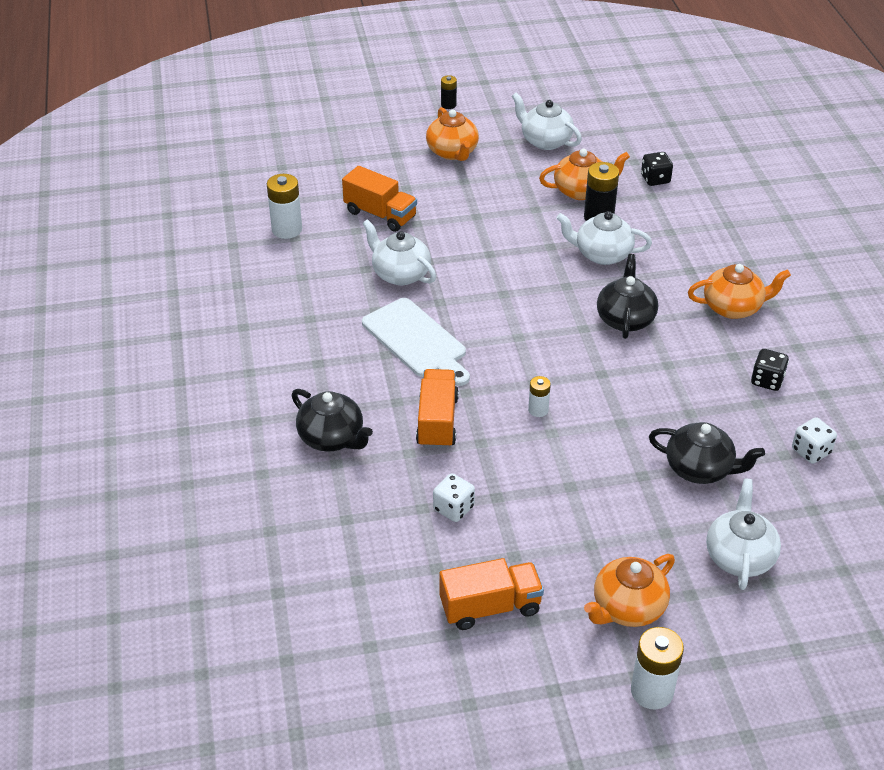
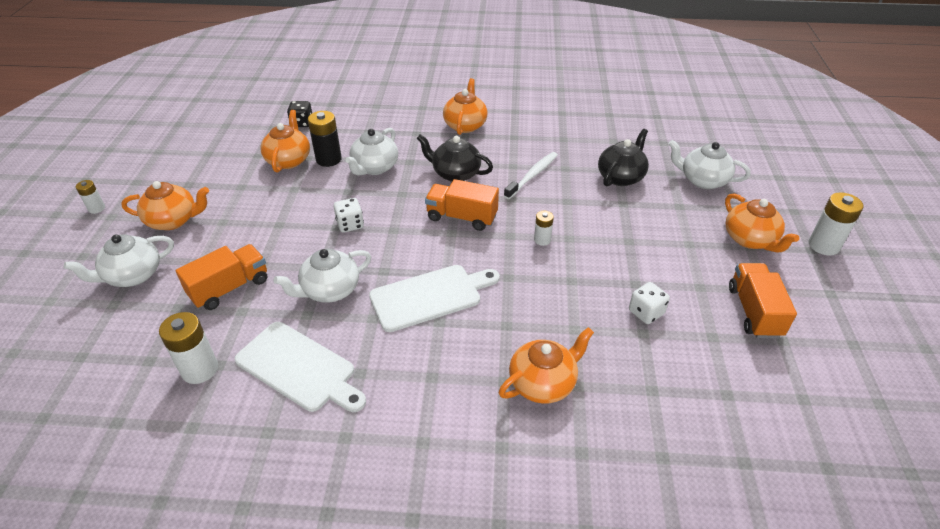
camera: 75 degrees left, 0 degrees up
black teapot [292,389,373,451] -> orange teapot [499,327,594,403]
orange truck [416,369,459,449] -> orange truck moved to [425,179,499,231]
black battery [441,75,457,109] -> white battery [76,180,105,214]
white teapot [512,93,582,150] -> white teapot moved to [64,234,174,287]
black dice [751,349,789,391] -> none
white dice [792,417,837,464] -> white dice moved to [333,198,364,233]
none -> white cutting board [234,322,366,412]
none -> white toothbrush [504,152,558,199]

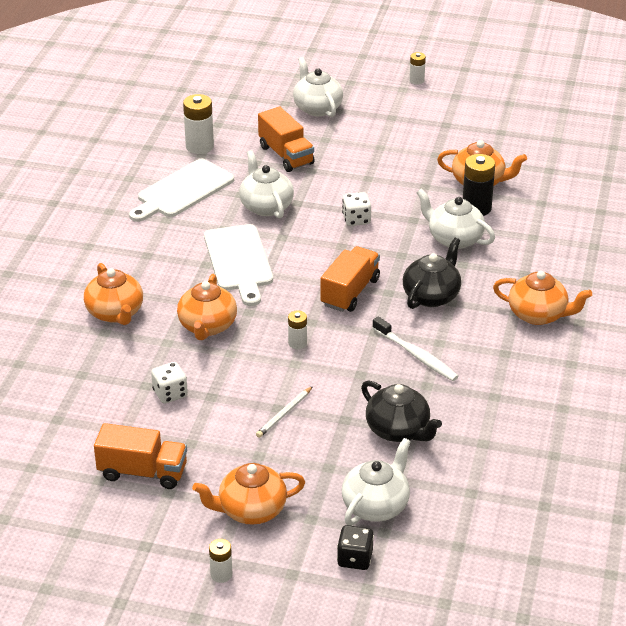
camera: 100 degrees right, 5 degrees down
orange teapot [121,181,209,230] -> orange teapot moved to [177,274,237,340]
black dice [287,101,312,127] -> black dice moved to [337,525,374,570]
white battery [809,192,864,256] -> white battery [209,539,232,583], size x0.57
none -> white pencil [256,386,313,438]

